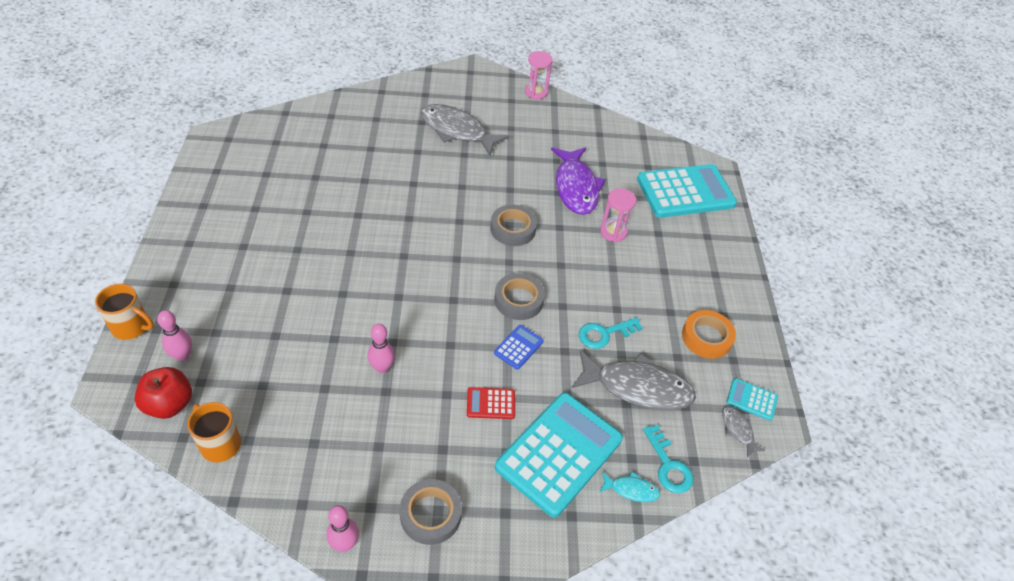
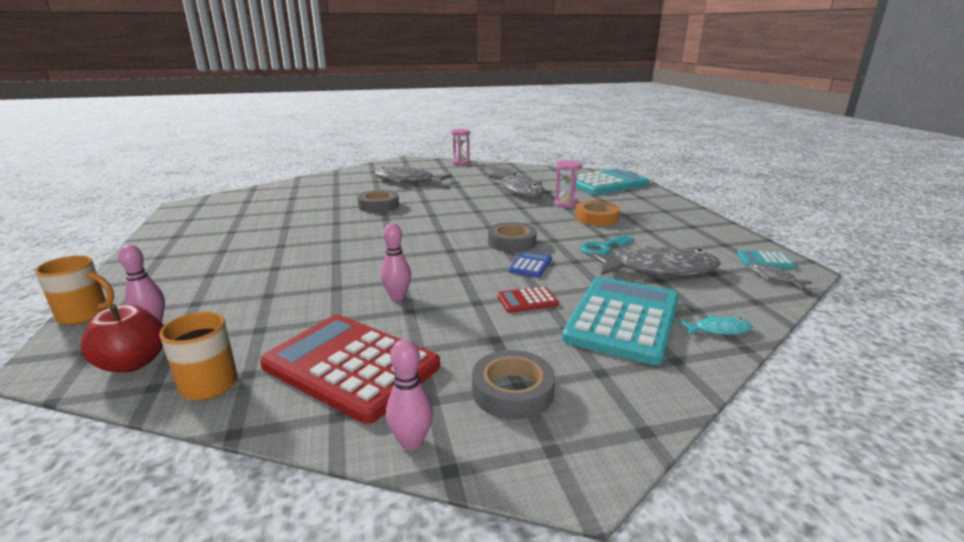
camera: 10 degrees left, 25 degrees down
grey tape [490,205,537,246] -> grey tape moved to [357,190,399,213]
purple fish [551,147,605,215] -> grey fish [489,172,544,198]
turquoise key [643,425,693,493] -> none
orange tape [682,310,736,359] -> orange tape moved to [575,201,620,226]
none -> red calculator [260,315,440,424]

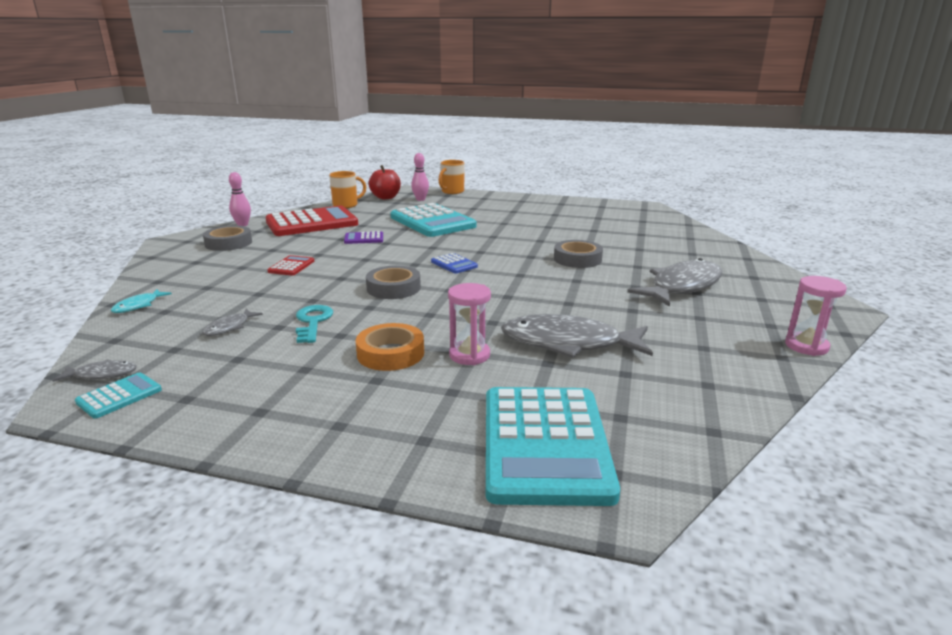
camera: 120 degrees right, 0 degrees up
pink bowling pin [381,223,411,301] -> purple calculator [344,231,383,244]
blue calculator [509,252,552,277] -> blue calculator moved to [431,253,478,274]
turquoise calculator [562,277,679,365] -> turquoise calculator moved to [391,203,476,237]
grey fish [591,246,721,276] -> grey fish [202,309,263,336], size x0.45

